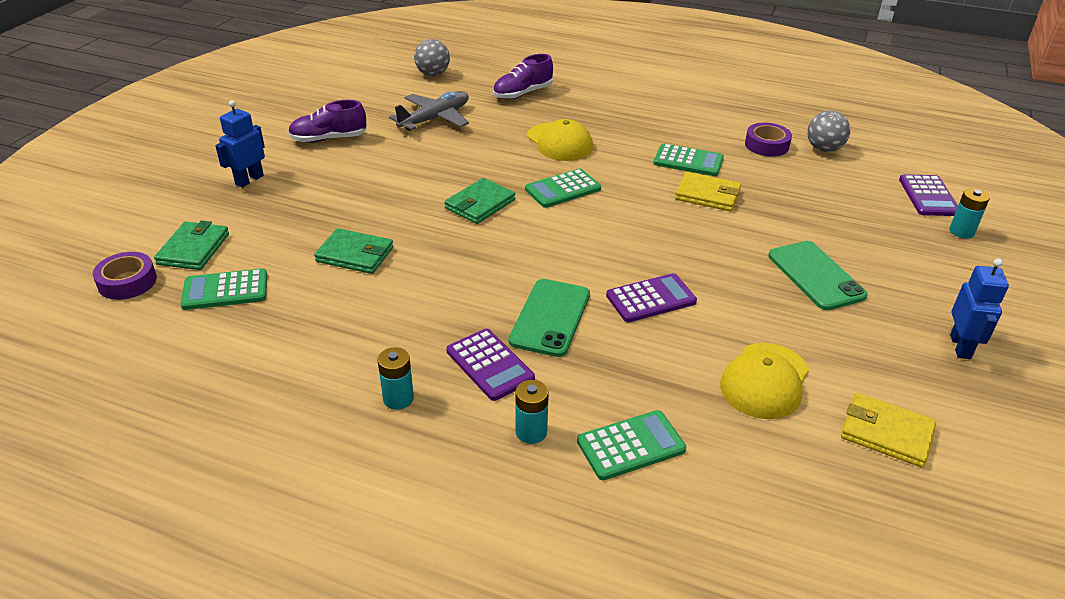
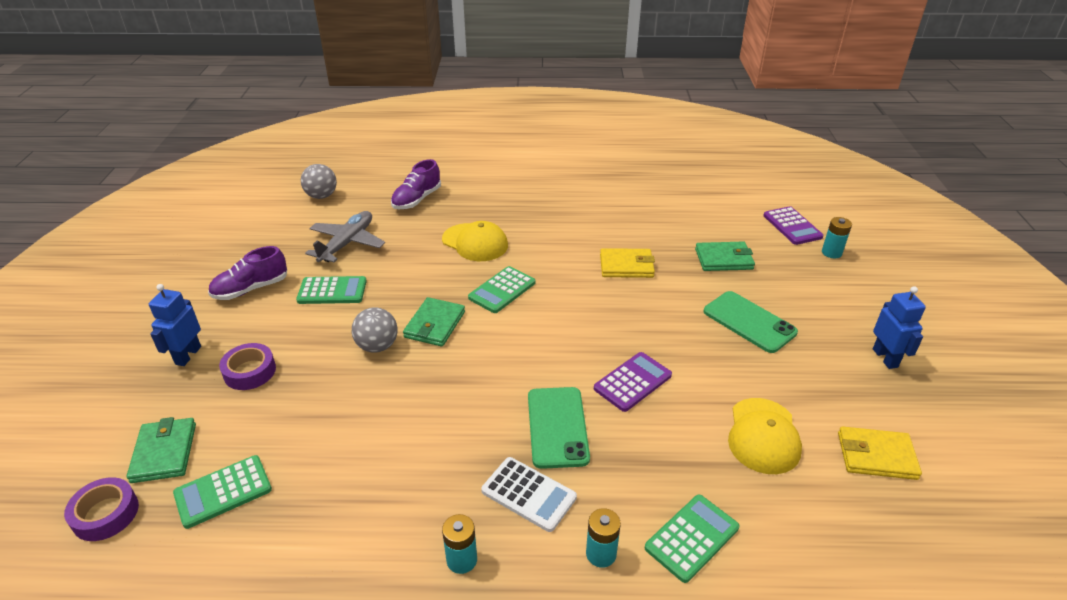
camera: 20 degrees left, 0 degrees up
green wallet [314,228,393,274] -> green wallet moved to [695,242,755,271]
purple calculator [446,329,535,401] -> white calculator [481,457,577,532]
green calculator [653,144,724,176] -> green calculator moved to [296,276,367,304]
purple tape [745,123,792,157] -> purple tape moved to [219,343,276,390]
grey ball [807,111,850,152] -> grey ball moved to [352,307,398,353]

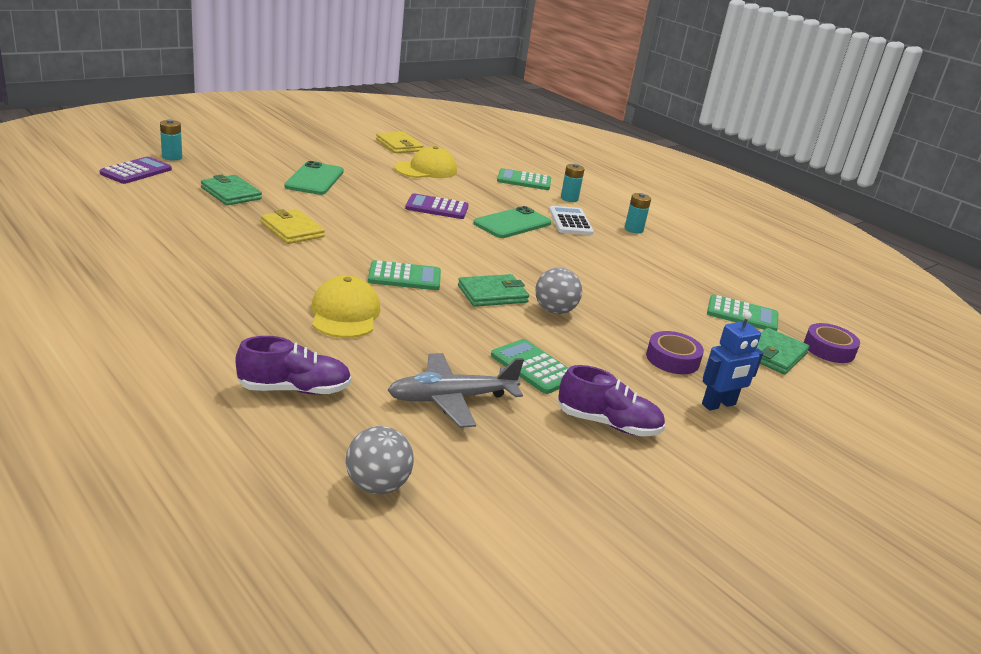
camera: 135 degrees left, 10 degrees down
blue robot [873,286,926,369] -> none

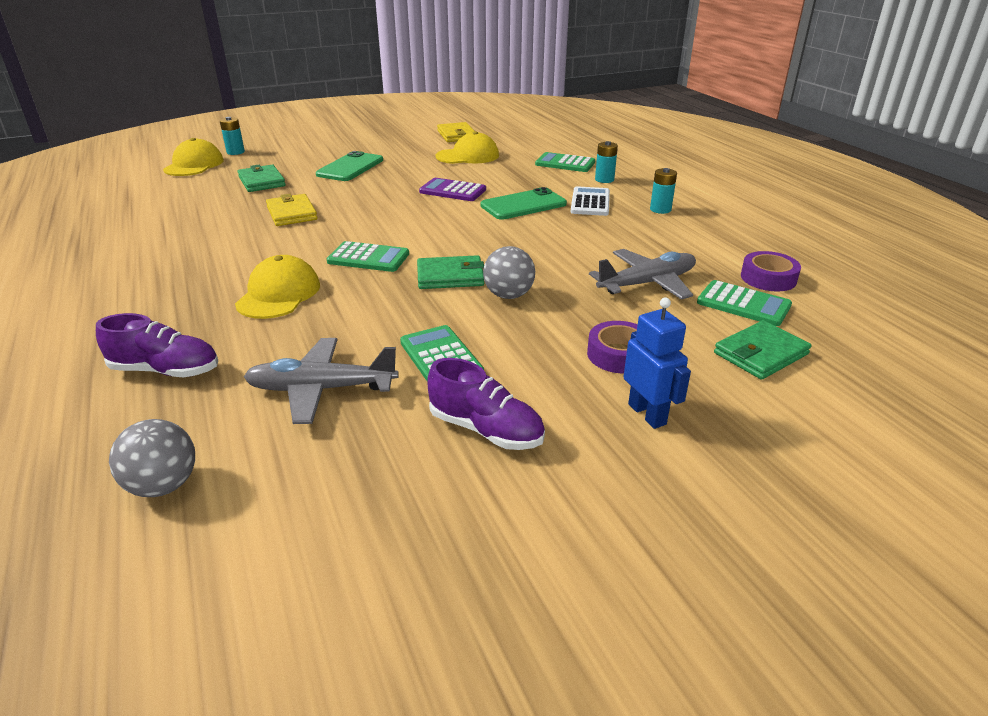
camera: 20 degrees right, 5 degrees up
purple calculator [99,157,172,184] -> yellow cap [163,138,224,176]
blue robot [702,311,763,411] -> blue robot turned 105 degrees counterclockwise [624,297,691,429]
purple tape [804,323,860,363] -> purple tape moved to [741,251,801,291]
none -> grey plane [589,249,696,300]

